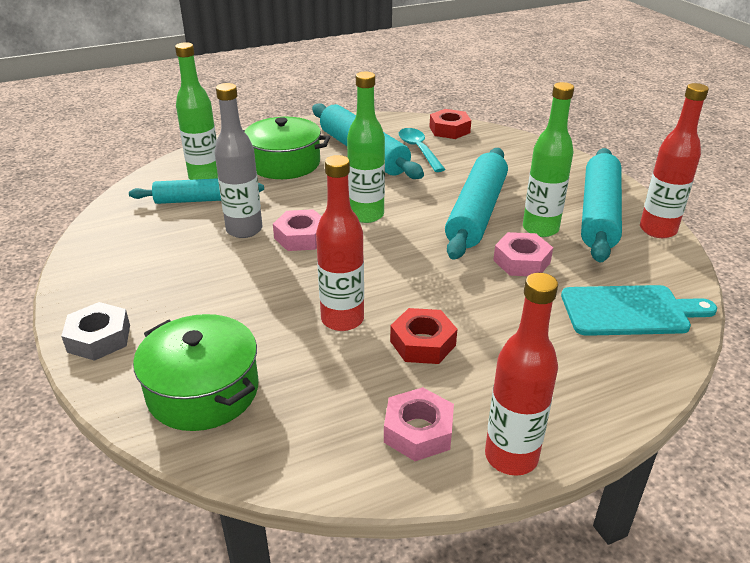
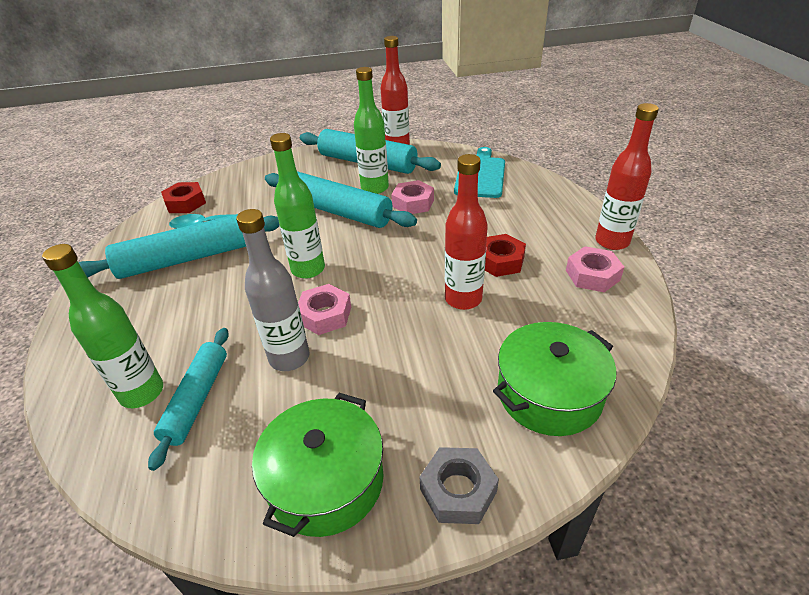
camera: 75 degrees left, 5 degrees up
green pot [243,117,330,179] -> green pot moved to [252,393,384,537]

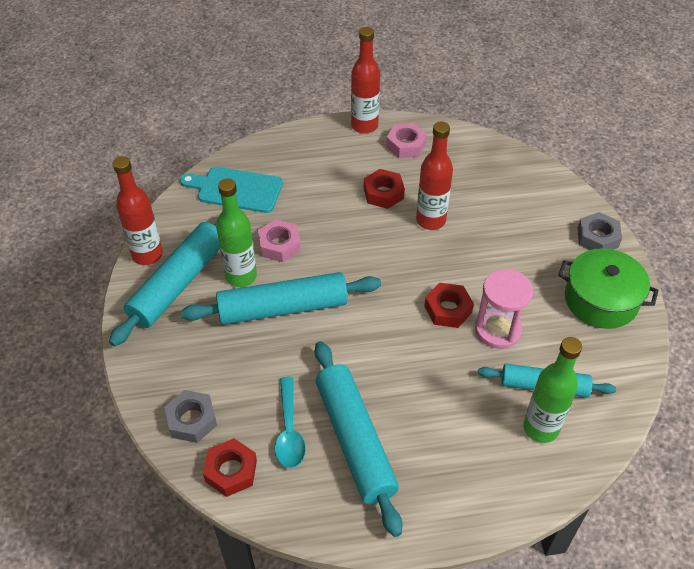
camera: 90 degrees left, 10 degrees up
grey bottle [236,209,310,371] -> pink hourglass [475,269,533,349]
turquoise rolling pin [265,171,417,228] -> turquoise rolling pin turned 45 degrees clockwise [180,272,381,325]
green bottle [270,133,325,279] -> none
pink nut [298,284,351,335] -> red nut [424,283,474,328]
green pot [493,322,616,436] -> none
none -> grey nut [164,390,217,443]

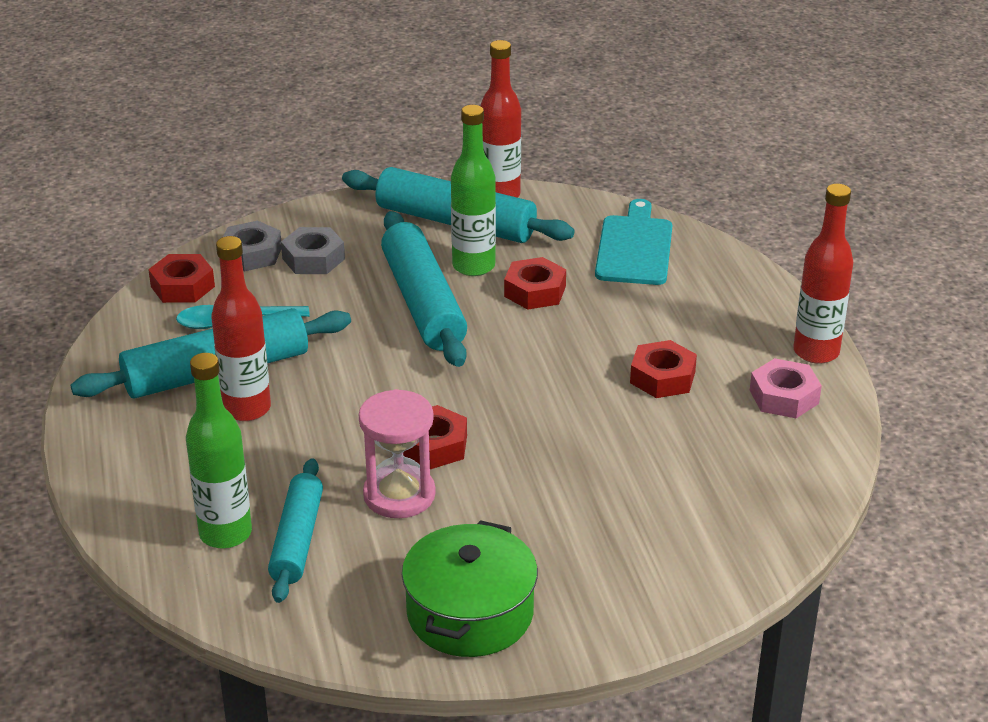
camera: 85 degrees right, 15 degrees down
pink nut [258,219,301,262] -> red nut [504,257,566,310]
red bottle [416,122,453,230] -> red bottle moved to [211,236,271,421]
grey nut [577,212,622,250] -> grey nut moved to [281,227,345,274]

